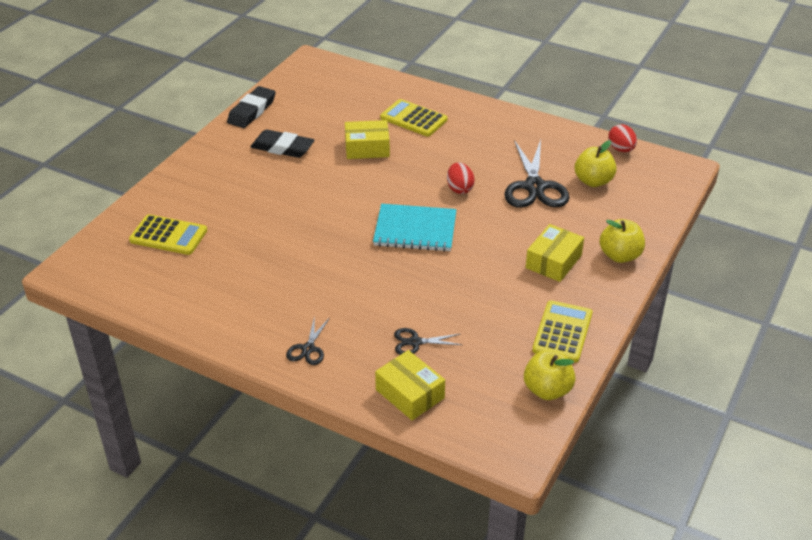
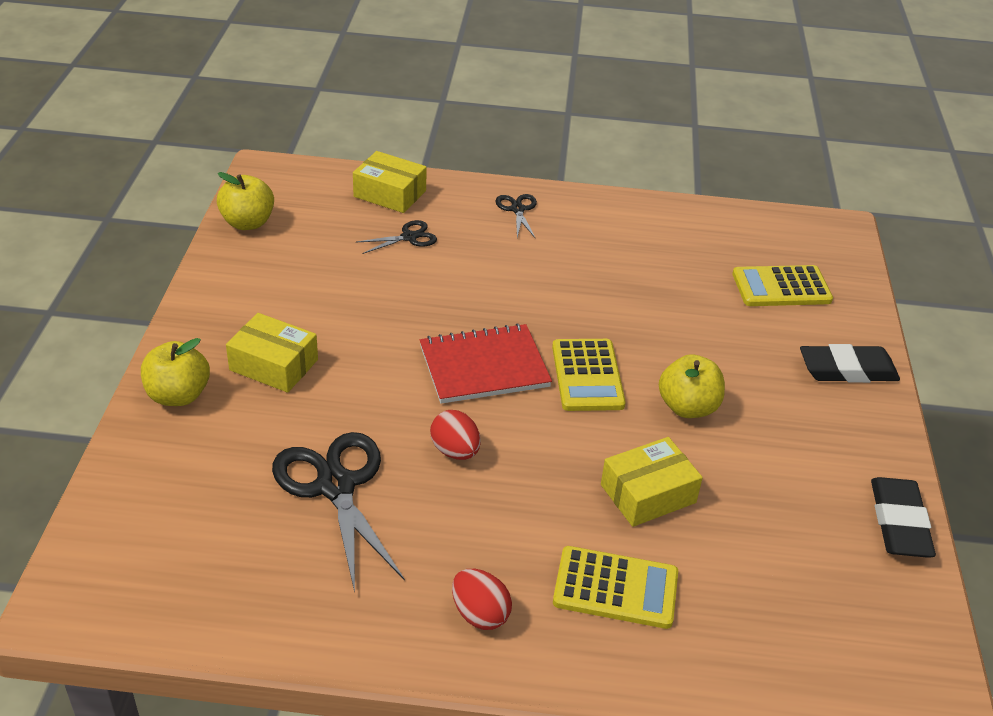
camera: 155 degrees right, 0 degrees up
black eraser [251,129,315,158] -> black eraser moved to [800,344,900,383]
turquoise notebook [373,204,457,252] -> red notebook [420,324,552,404]
yellow box [526,224,584,282] -> yellow box turned 75 degrees counterclockwise [226,313,318,393]
yellow calculator [532,300,592,363] -> yellow calculator moved to [552,339,626,411]
yellow apple [575,140,617,187] -> yellow apple moved to [659,354,725,418]
red egg [608,124,637,152] -> red egg moved to [452,569,512,630]

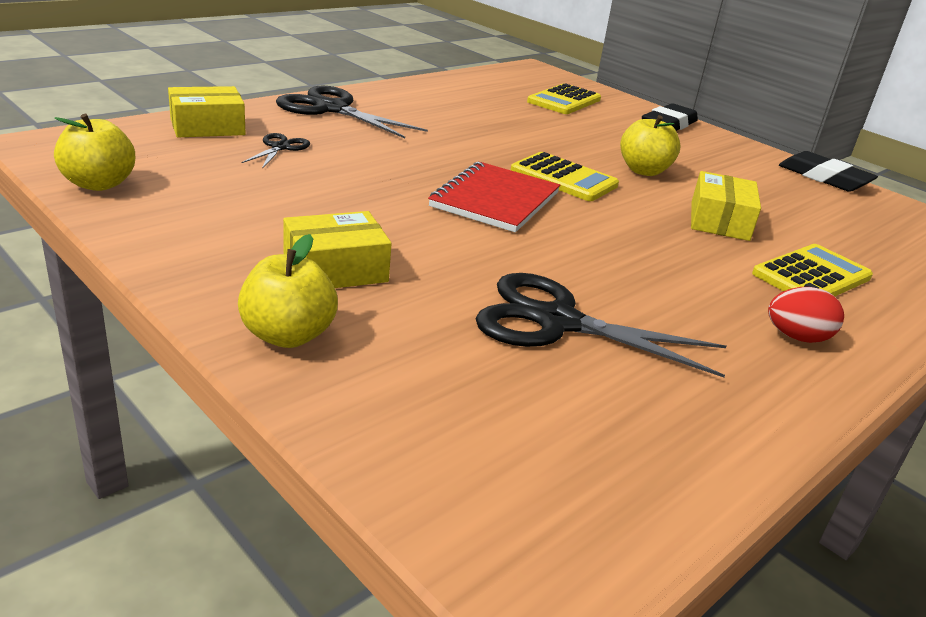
camera: 50 degrees left, 10 degrees down
red egg [430,410,481,460] -> none
black scissors [496,194,537,239] -> black scissors [276,85,428,138], size x2.00

